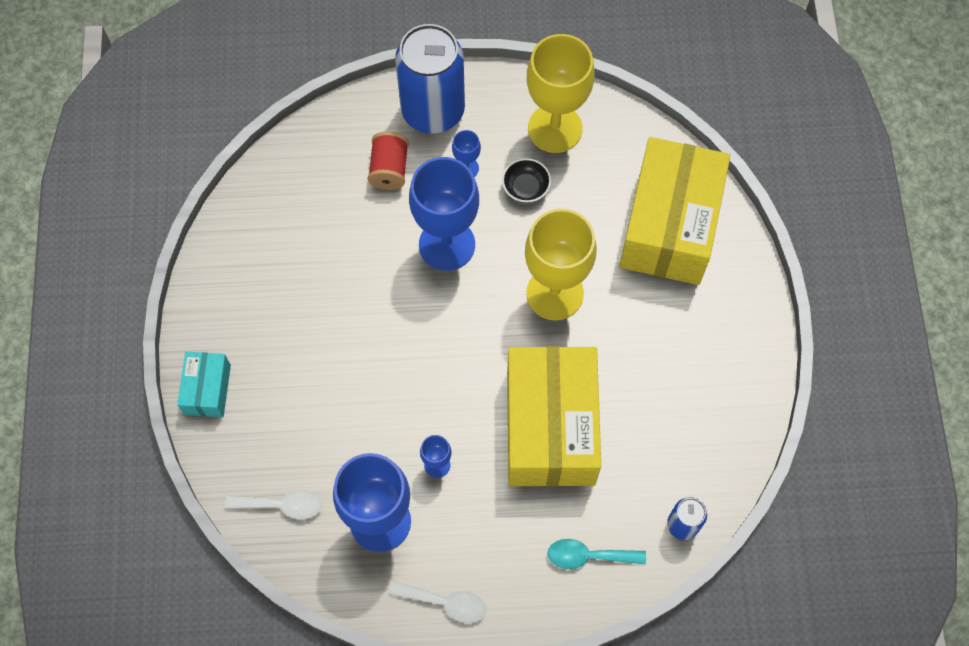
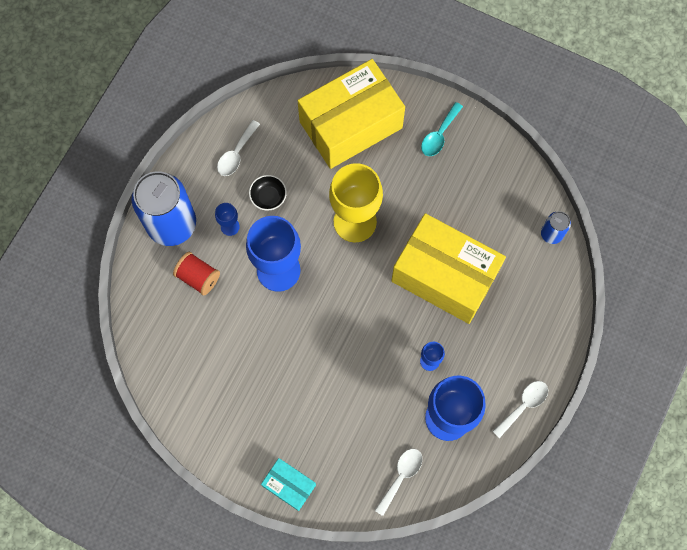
camera: 60 degrees left, 5 degrees up
yellow goblet [527,34,595,153] -> white spoon [217,120,260,176]
turquoise spoon [547,539,646,569] -> turquoise spoon moved to [421,102,463,156]
yellow box [619,137,731,285] -> yellow box turned 75 degrees counterclockwise [298,59,405,169]

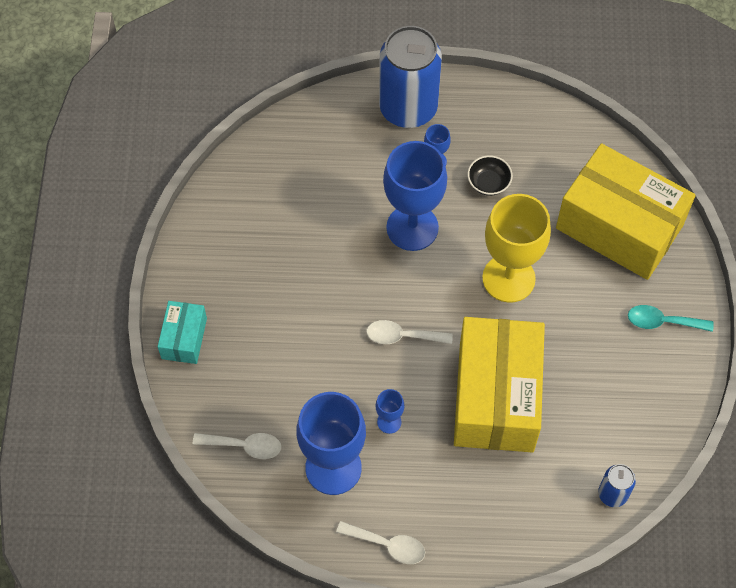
camera: 65 degrees right, 10 degrees down
red spool [173,252,220,296] -> none
white spoon [217,120,260,176] -> white spoon moved to [366,320,453,344]

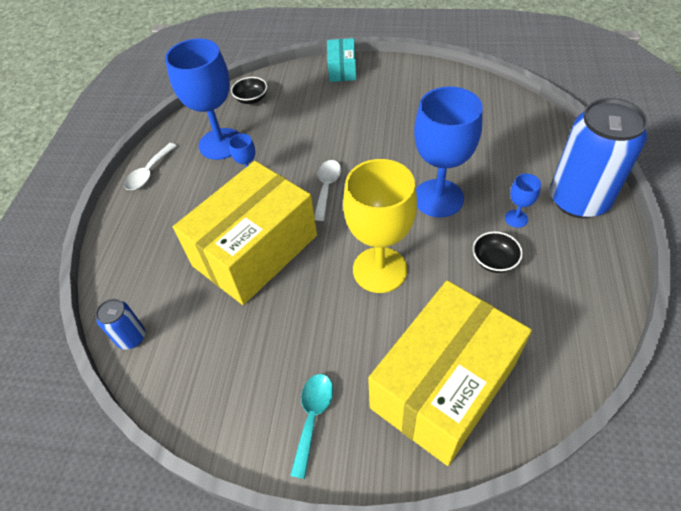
camera: 100 degrees right, 10 degrees down
turquoise box [158,301,207,364] -> turquoise box turned 75 degrees clockwise [327,38,356,82]
white spoon [193,433,281,459] -> black bowl [231,77,267,104]
yellow box [454,317,545,452] -> yellow box turned 60 degrees counterclockwise [173,161,317,305]

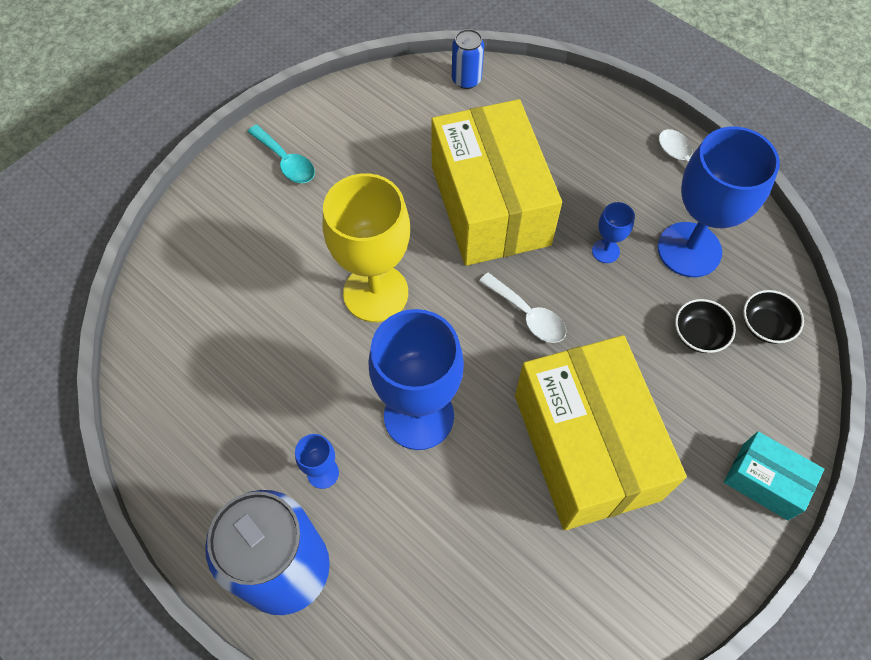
camera: 120 degrees right, 10 degrees up
yellow box [368,280,532,466] -> yellow box moved to [515,335,687,530]
black bowl [473,231,523,273] -> black bowl moved to [675,299,736,353]

